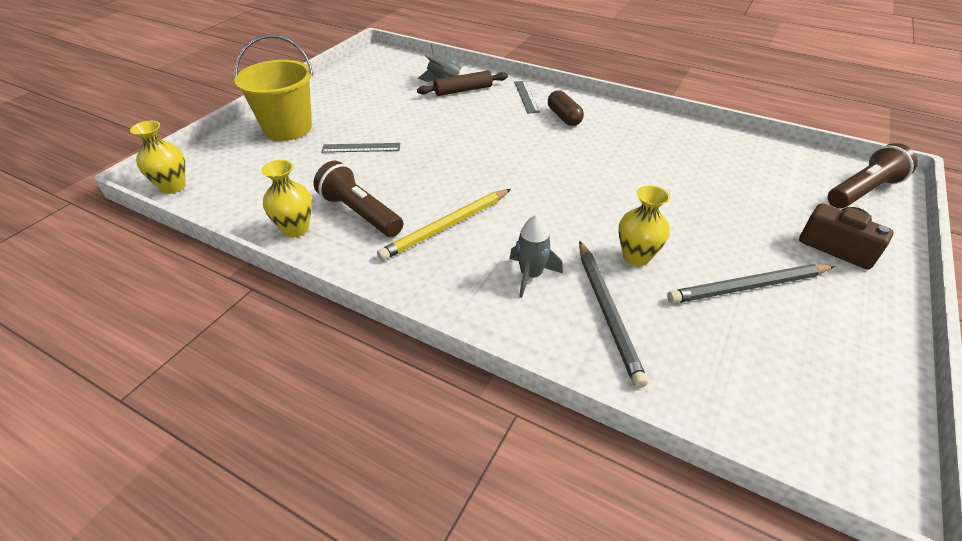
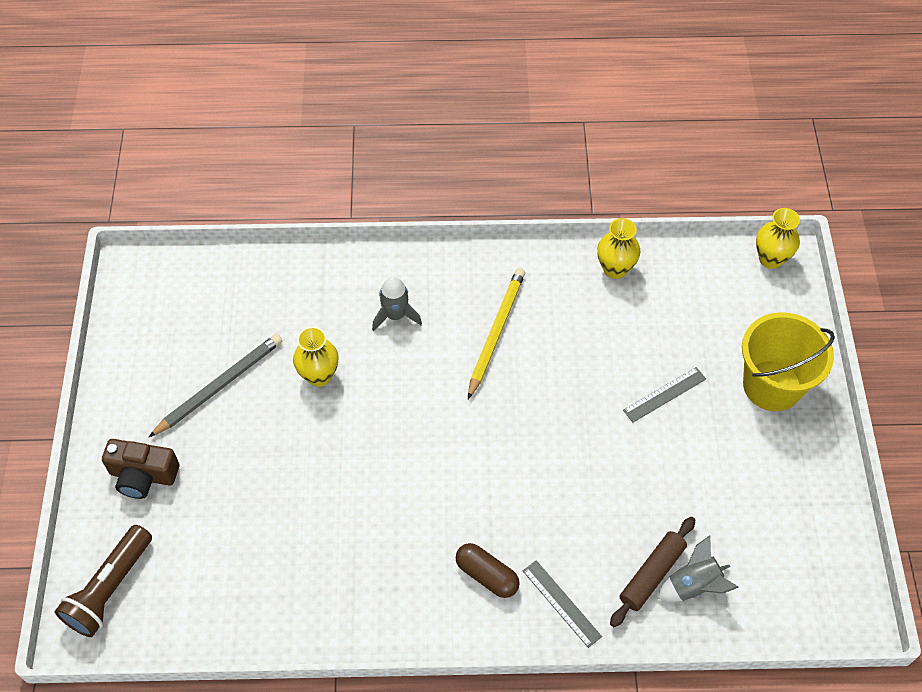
camera: 150 degrees right, 15 degrees up
brown flashlight [313,161,403,237] -> none
grey pencil [579,241,648,388] -> none

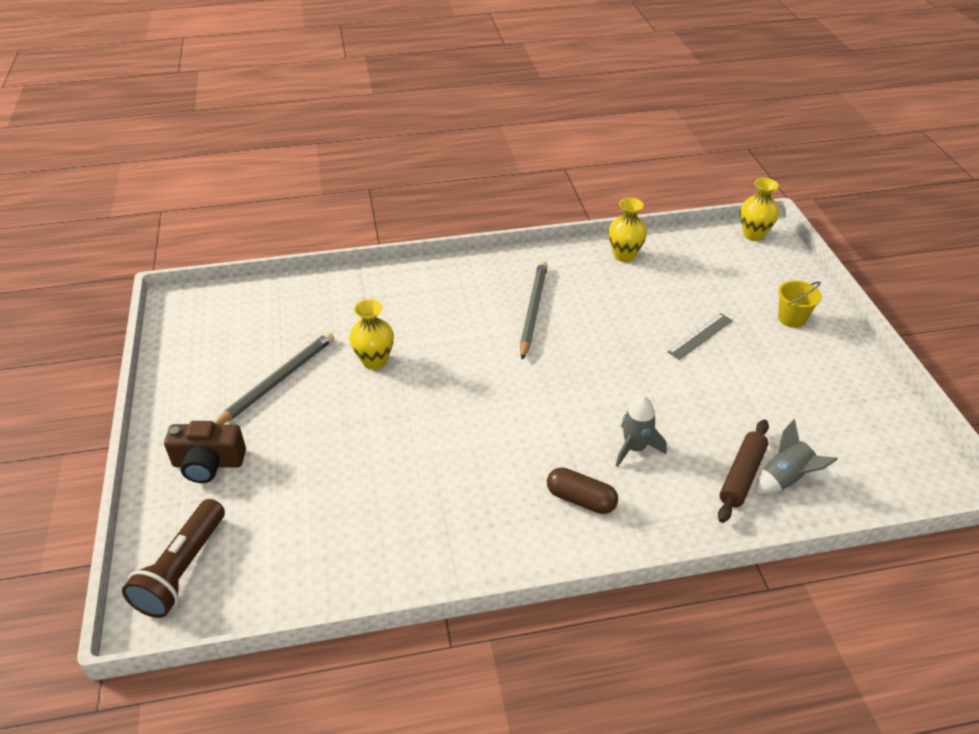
camera: 10 degrees left, 15 degrees down
grey rocket [372,276,422,331] -> grey rocket moved to [616,397,666,467]
yellow pencil [468,268,525,399] -> grey pencil [520,261,548,360]
grey ruler [523,560,602,648] -> none
yellow bucket [742,312,835,411] -> yellow bucket [778,280,822,328], size x0.51

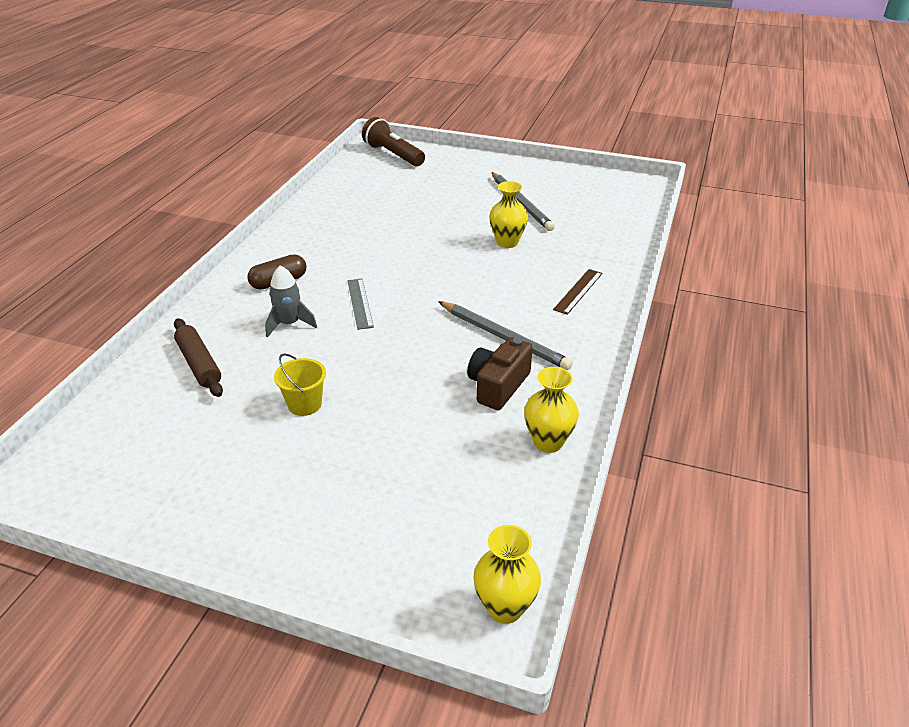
camera: 120 degrees right, 5 degrees down
brown camera [164,421,246,483] -> brown camera moved to [467,337,533,410]
grey ruler [667,313,733,360] -> grey ruler moved to [347,279,374,330]
grey rocket [755,419,838,495] -> none
yellow bucket [778,280,822,328] -> yellow bucket moved to [274,353,326,416]
none -> brown ruler [553,269,602,315]

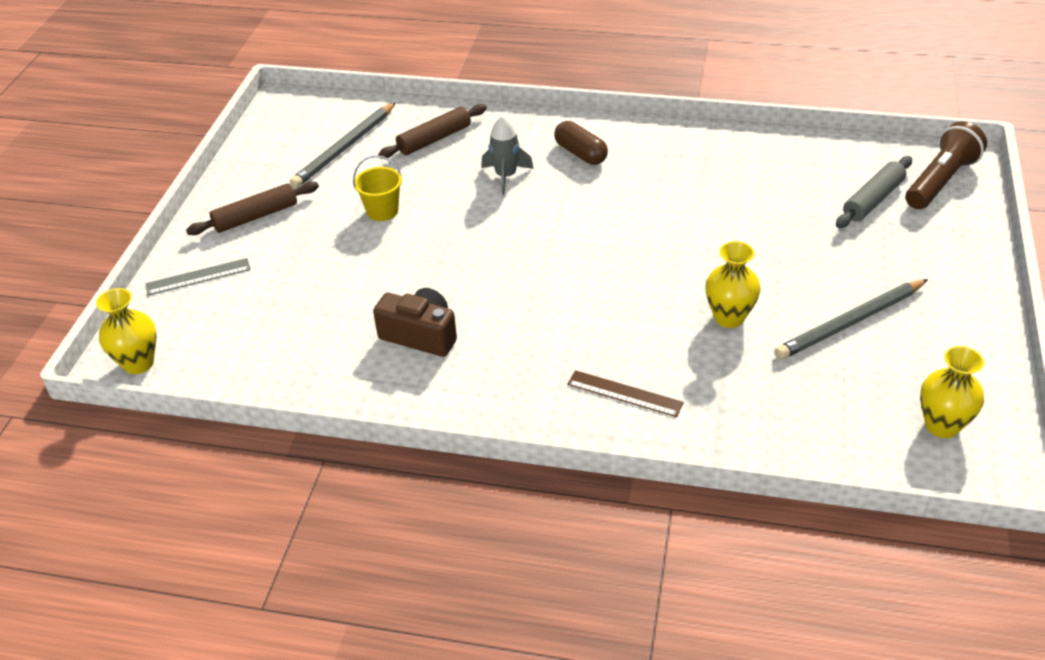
camera: 85 degrees right, 5 degrees up
grey ruler [347,279,374,330] -> grey ruler moved to [146,258,251,295]
grey pencil [438,301,573,370] -> grey pencil moved to [290,102,396,188]
yellow vase [524,367,579,453] -> yellow vase moved to [920,346,984,438]
none -> brown rolling pin [186,181,319,235]
none -> grey rolling pin [836,156,912,228]

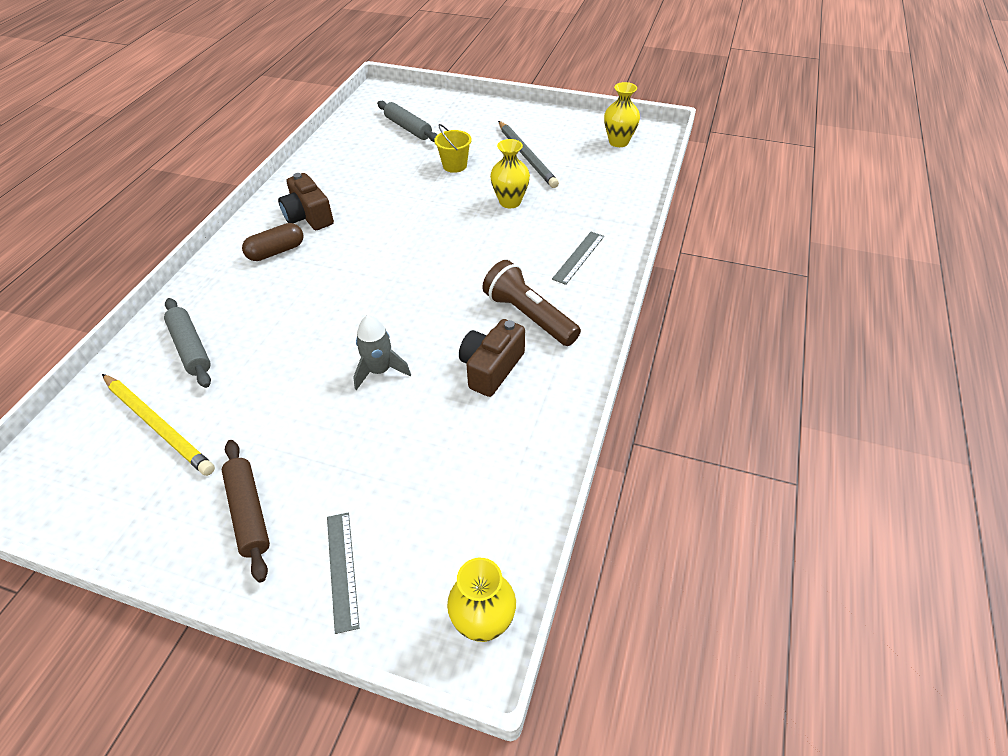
camera: 85 degrees left, 5 degrees up
grey pencil [290,102,396,188] -> yellow pencil [102,374,215,476]
yellow bucket [353,155,402,221] -> yellow bucket moved to [434,124,472,173]
brown rolling pin [378,104,487,159] -> grey rolling pin [164,298,211,388]
grey rocket [481,116,534,195] -> grey rocket moved to [353,315,411,390]
brown ruler [567,370,684,417] -> grey ruler [552,232,604,285]
brown flashlight [906,121,987,209] -> brown flashlight moved to [482,260,581,346]
none -> brown camera [278,173,334,230]

